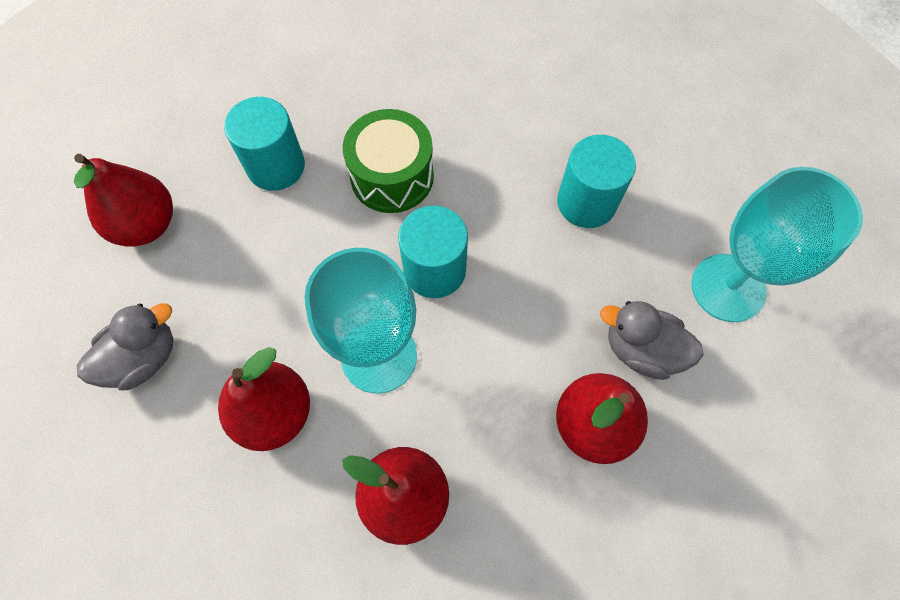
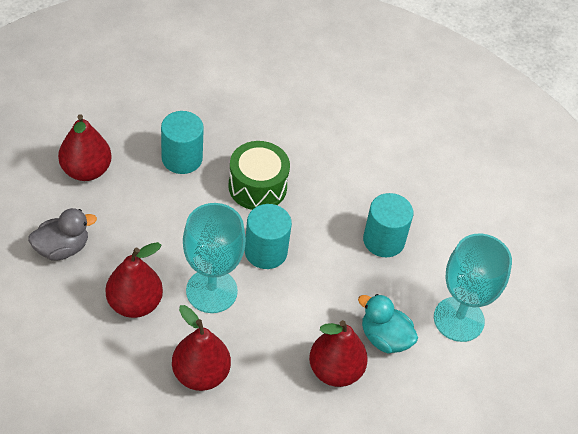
camera: 10 degrees right, 15 degrees down
grey duck [600,301,703,380] -> turquoise duck [358,294,418,353]

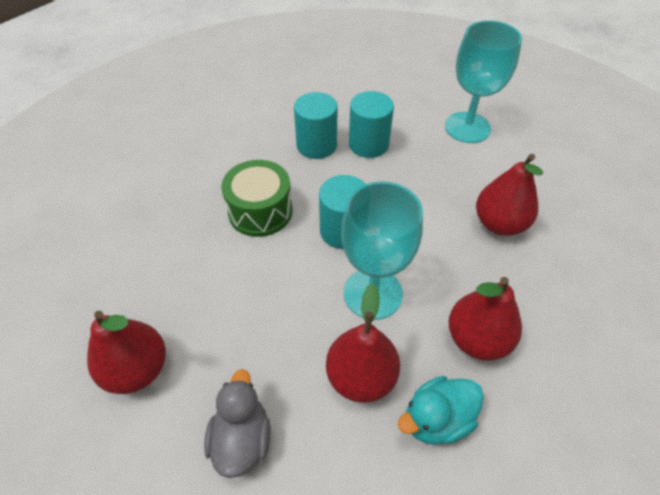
camera: 60 degrees left, 0 degrees up
turquoise cylinder [161,111,204,174] -> turquoise cylinder moved to [294,92,338,159]
turquoise duck [358,294,418,353] -> turquoise duck moved to [398,376,484,445]

